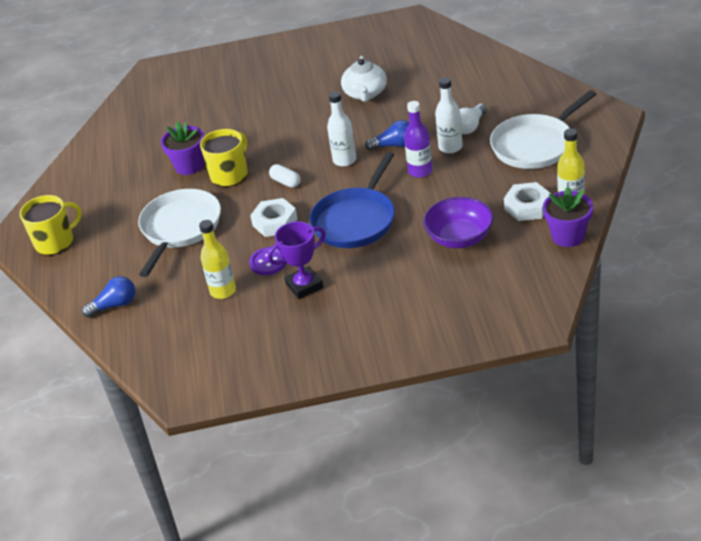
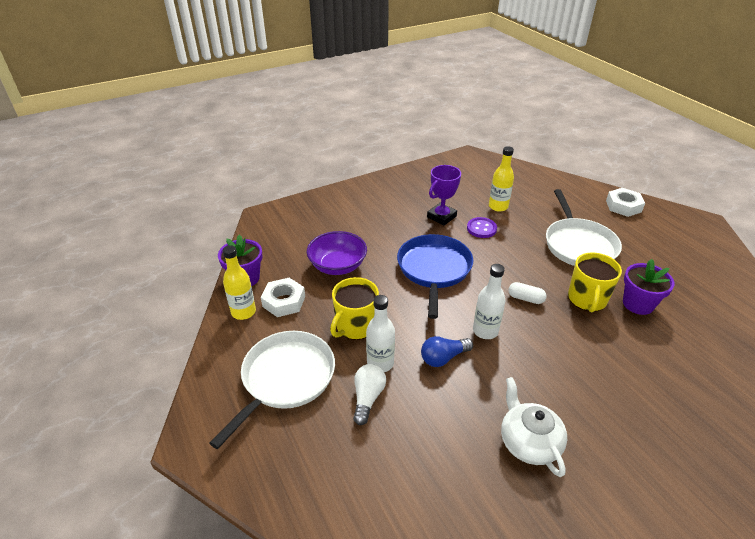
camera: 155 degrees right, 0 degrees up
yellow mug [20,195,82,256] -> yellow mug moved to [330,277,379,340]
blue light bulb [82,276,135,318] -> none
white nut [250,198,298,237] -> white nut moved to [606,188,645,217]
purple bottle [404,101,433,178] -> none

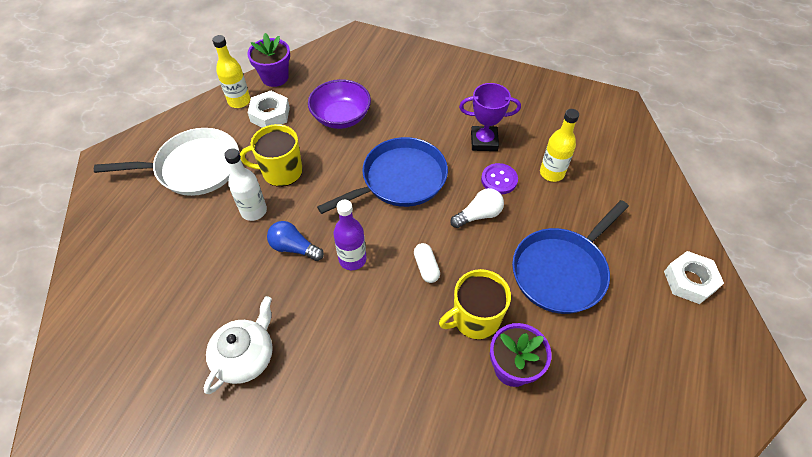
camera: 50 degrees right, 15 degrees up
white light bulb [353,364,386,425] -> white light bulb moved to [450,188,504,228]
white bottle [473,264,505,339] -> purple bottle [333,200,366,270]
white pan [546,189,622,266] -> blue pan [512,200,629,314]

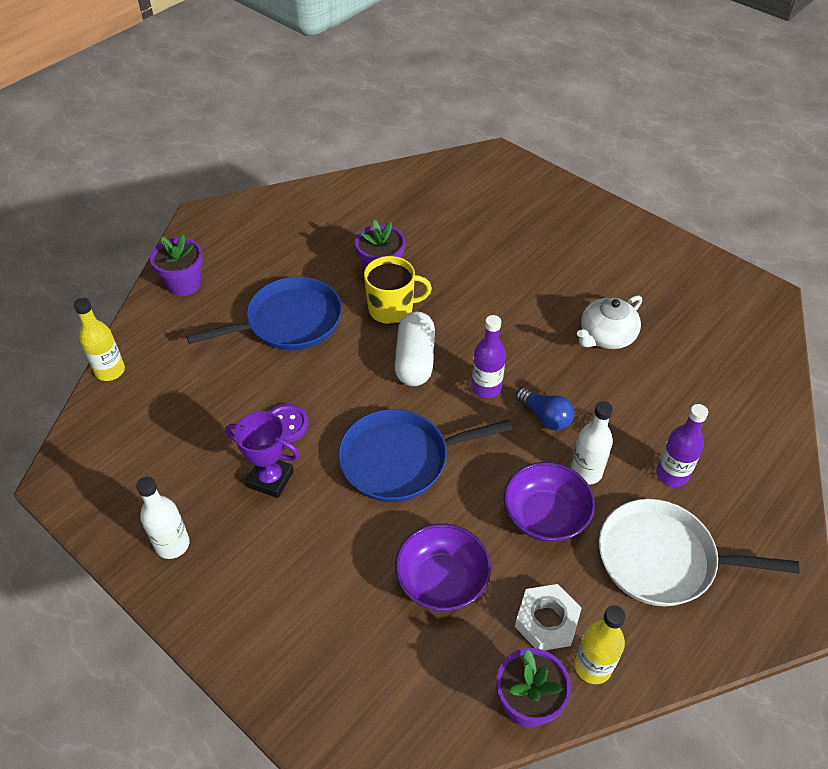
camera: 160 degrees left, 5 degrees down
yellow mug [240,124,303,187] -> purple bowl [504,462,595,542]
white capsule [414,243,440,283] -> white capsule [395,311,435,386], size x1.90
white light bulb [450,188,504,228] -> none
yellow bottle [540,109,579,182] -> yellow bottle moved to [74,298,125,381]
white nut [664,251,724,304] -> purple flower pot [150,234,203,296]
none -> white bottle [136,477,190,559]
none -> purple bottle [656,404,708,487]

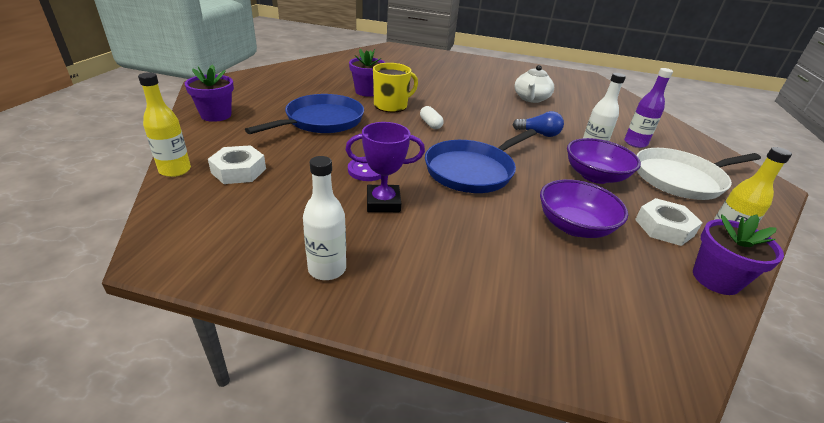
camera: 30 degrees left, 15 degrees down
white capsule [395,311,435,386] -> white capsule [420,106,443,129], size x0.53
purple bottle [472,315,506,398] -> none
none -> white nut [208,145,266,184]

